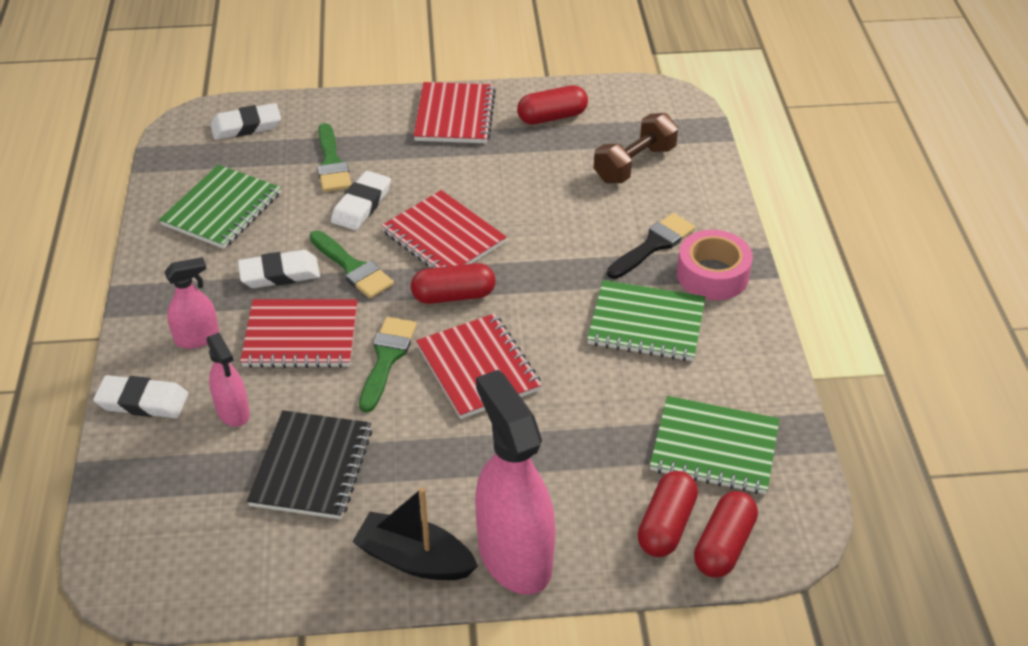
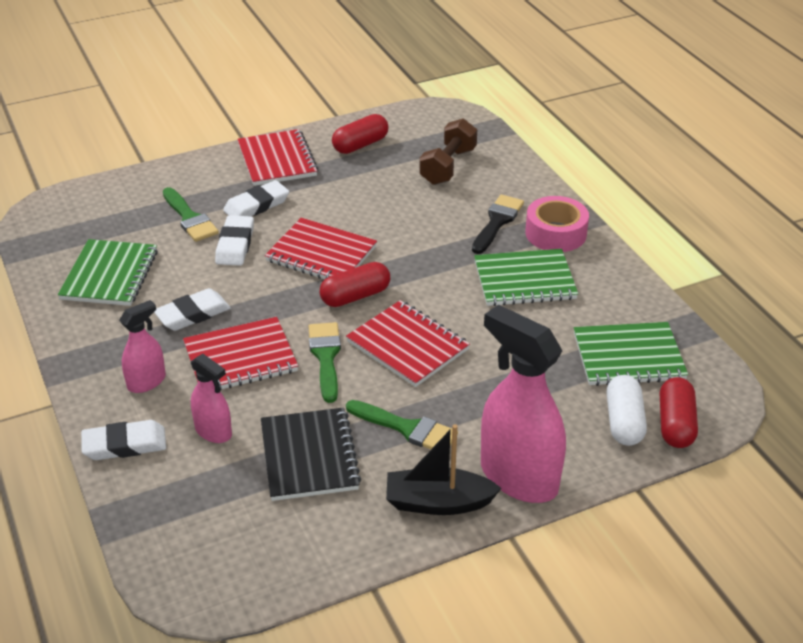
camera: 20 degrees left, 5 degrees down
white eraser [210,103,281,140] -> white eraser moved to [223,180,289,216]
green brush [310,230,394,299] -> green brush moved to [346,400,458,449]
red capsule [637,471,698,557] -> white capsule [606,375,647,446]

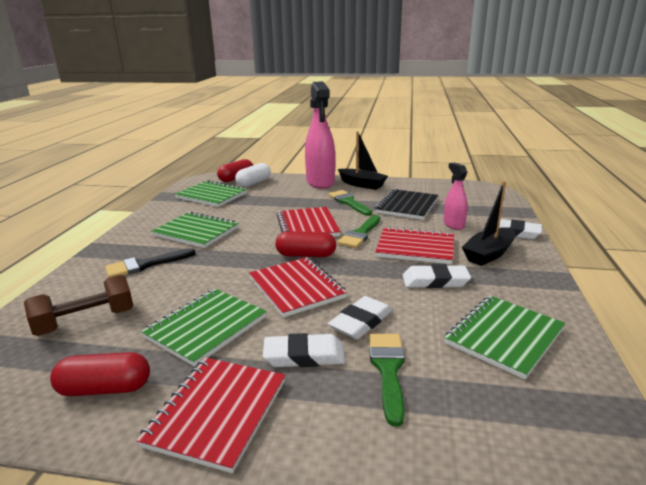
camera: 145 degrees left, 15 degrees down
pink spray bottle [119,300,166,393] -> black boat [462,181,515,266]
pink tape [525,196,589,252] -> none
none -> green notebook [141,289,267,367]

